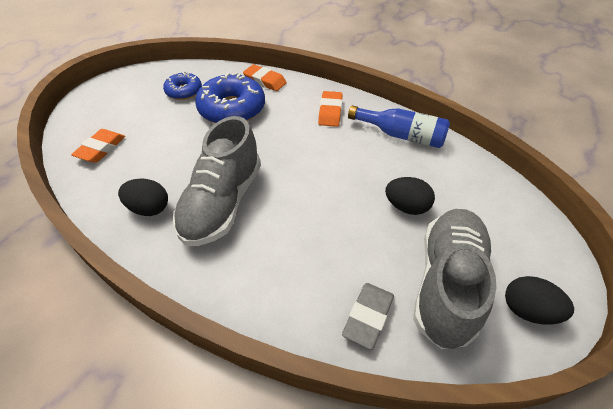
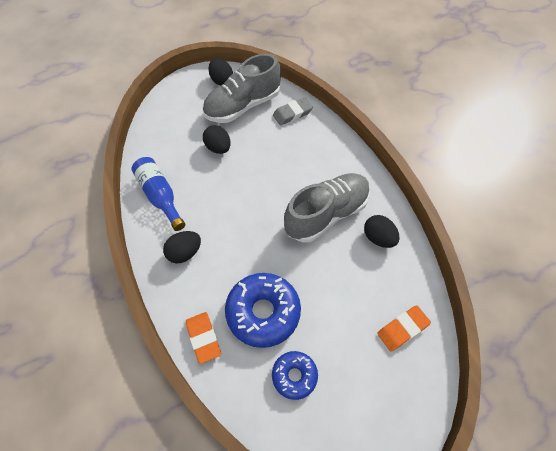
camera: 145 degrees left, 10 degrees up
orange eraser [318,91,343,127] -> black egg [163,231,201,264]

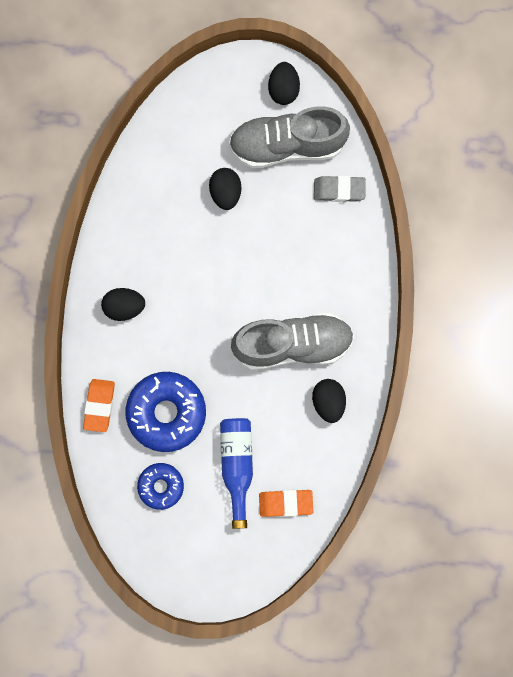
camera: 30 degrees right, 20 degrees up
blue bottle [131,157,185,231] -> blue bottle moved to [220,418,253,529]

